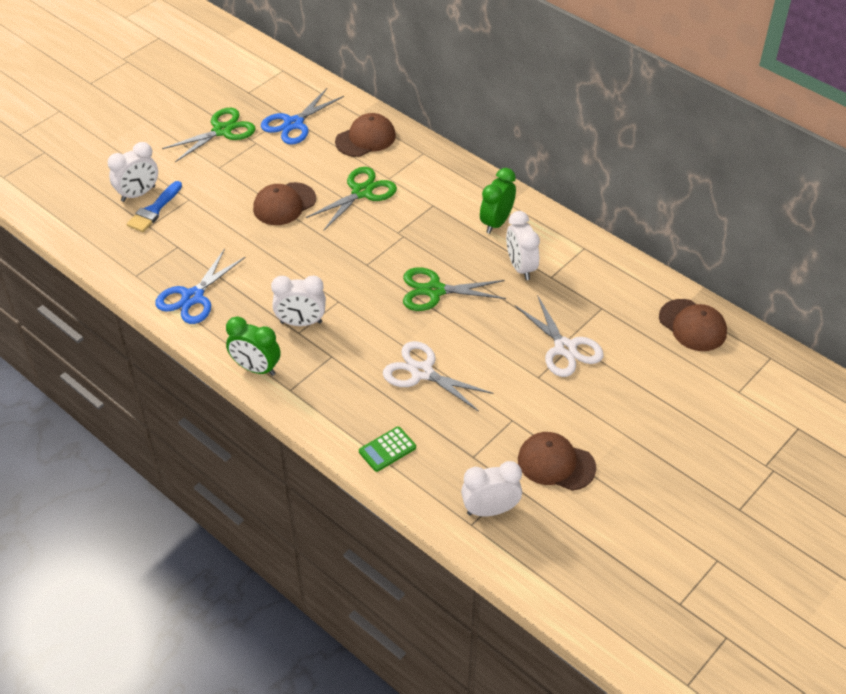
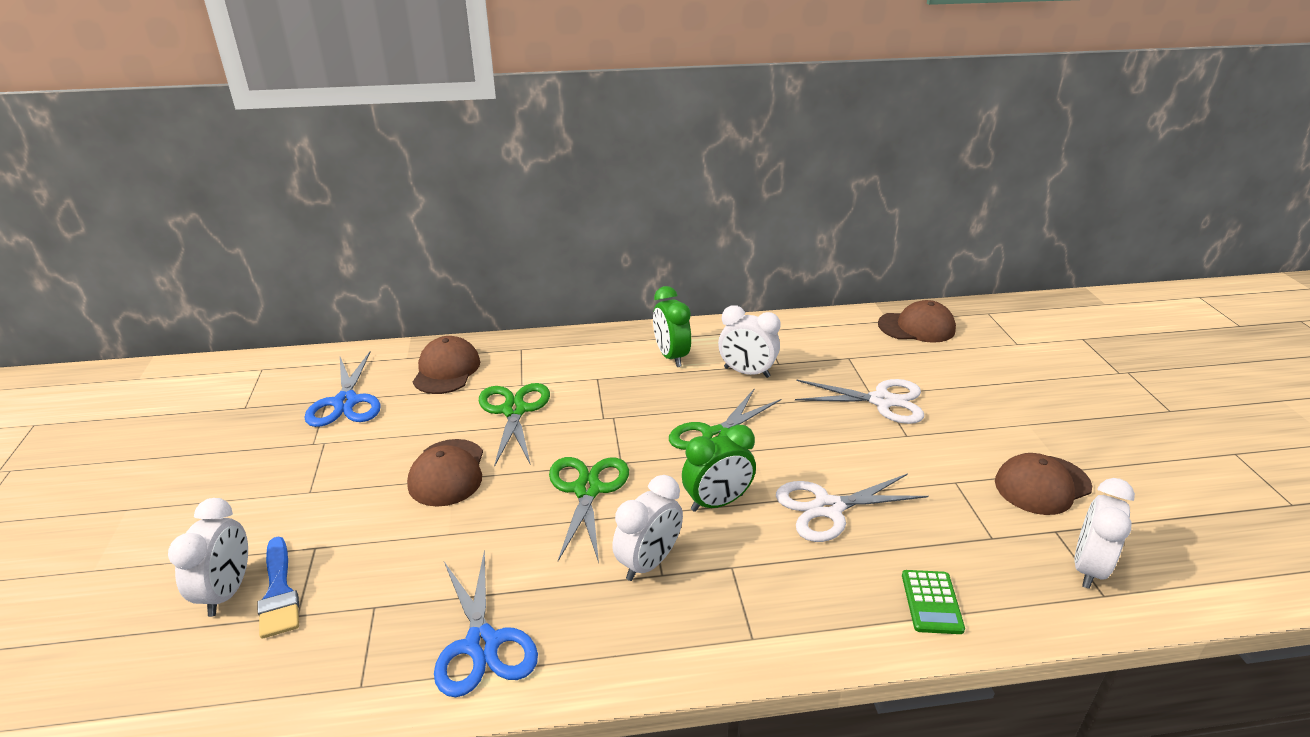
camera: 50 degrees left, 15 degrees down
green scissors [162,108,256,162] -> green scissors moved to [549,457,629,563]
green clock [226,317,281,376] -> green clock moved to [682,425,756,512]

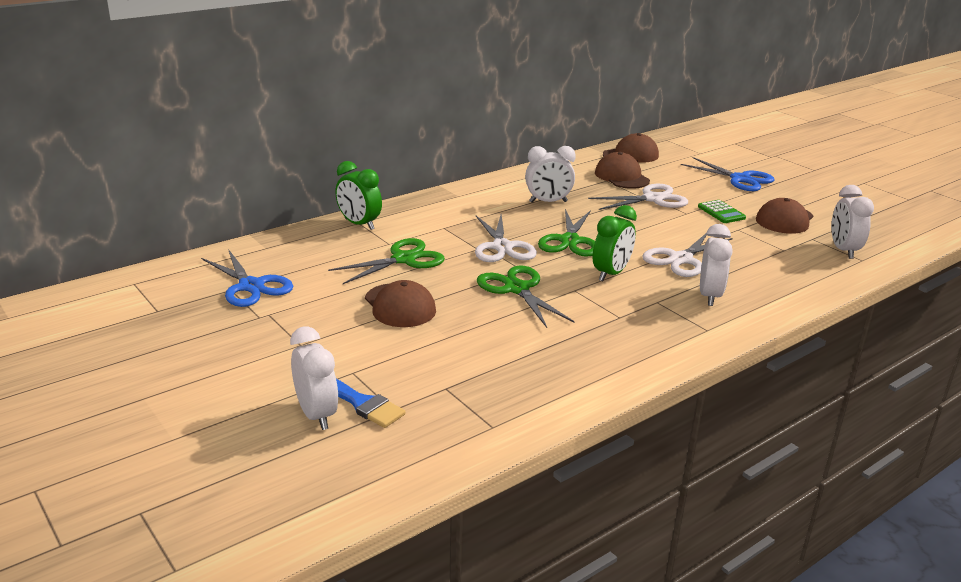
camera: 30 degrees left, 5 degrees down
brown cap [413,336,480,394] -> brown cap moved to [595,152,650,189]
blue scissors [434,549,538,697] -> blue scissors moved to [681,157,774,191]
green scissors [479,383,550,467] -> green scissors turned 90 degrees clockwise [328,238,445,284]
white clock [612,475,683,581] -> white clock moved to [700,224,733,306]
green clock [653,286,691,367] -> green clock moved to [335,161,382,230]
green calculator [902,570,965,634] -> green calculator moved to [698,200,746,223]
none -> white scissors [475,214,537,262]

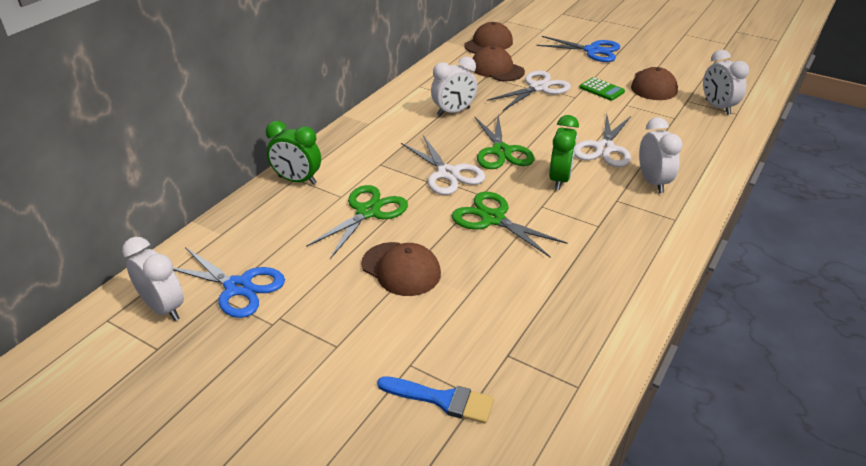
camera: 20 degrees left, 10 degrees up
white clock [290,327,338,430] -> white clock moved to [122,237,184,321]

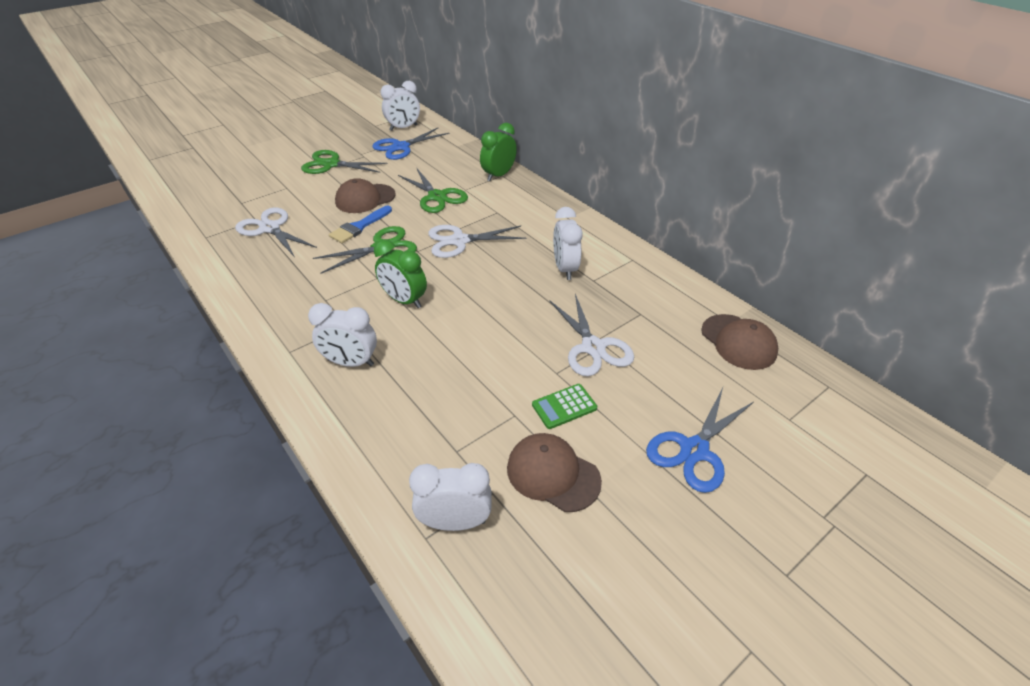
camera: 110 degrees right, 5 degrees up
blue brush [377,376,494,424] -> blue brush moved to [329,205,392,243]
brown cap [472,46,525,81] -> none
green scissors [475,115,534,169] -> green scissors moved to [301,150,387,174]
white scissors [575,114,631,167] -> white scissors moved to [235,207,317,257]

